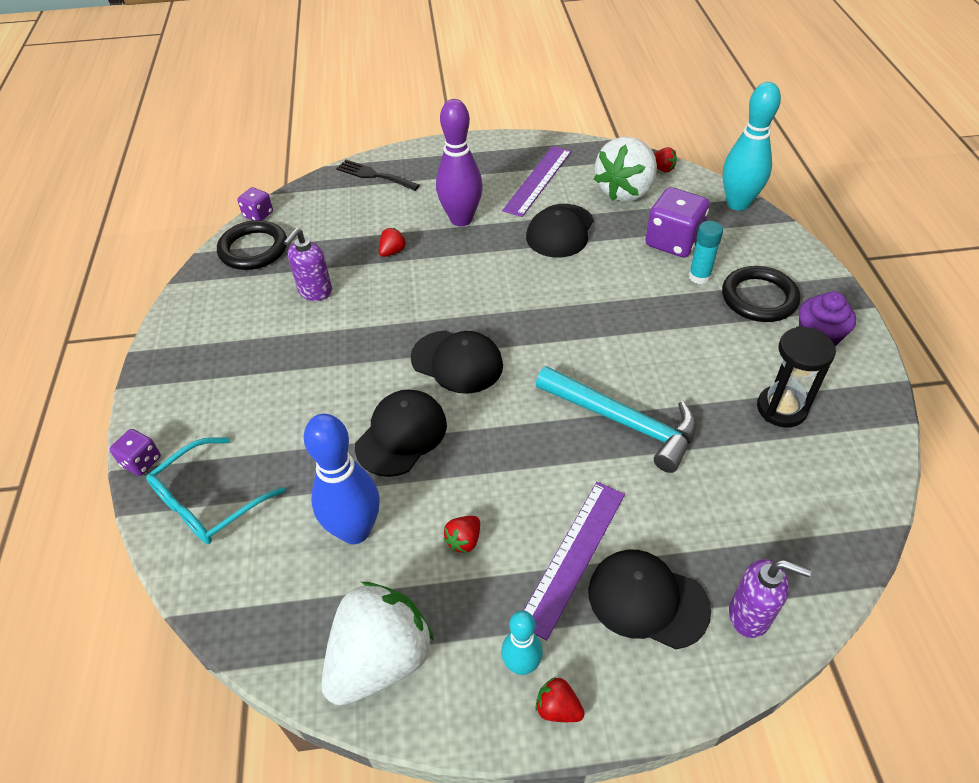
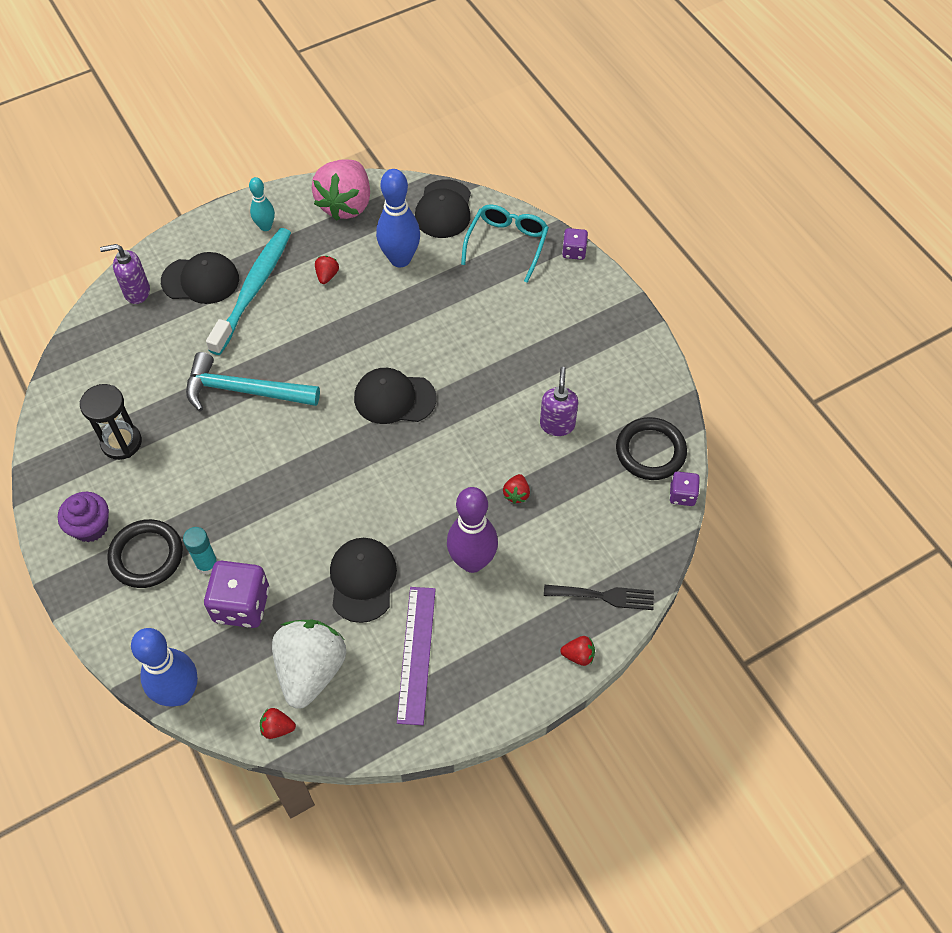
camera: 155 degrees right, 10 degrees up
white strawberry [322,582,434,705] -> pink strawberry [312,159,370,221]
black cap [355,389,447,477] -> black cap moved to [415,179,471,238]
purple ruler [523,482,625,641] -> turquoise toothbrush [206,228,291,355]
red strawberry [536,677,585,722] -> red strawberry moved to [561,636,595,666]
turquoise bowling pin [723,82,781,211] -> blue bowling pin [131,628,198,706]

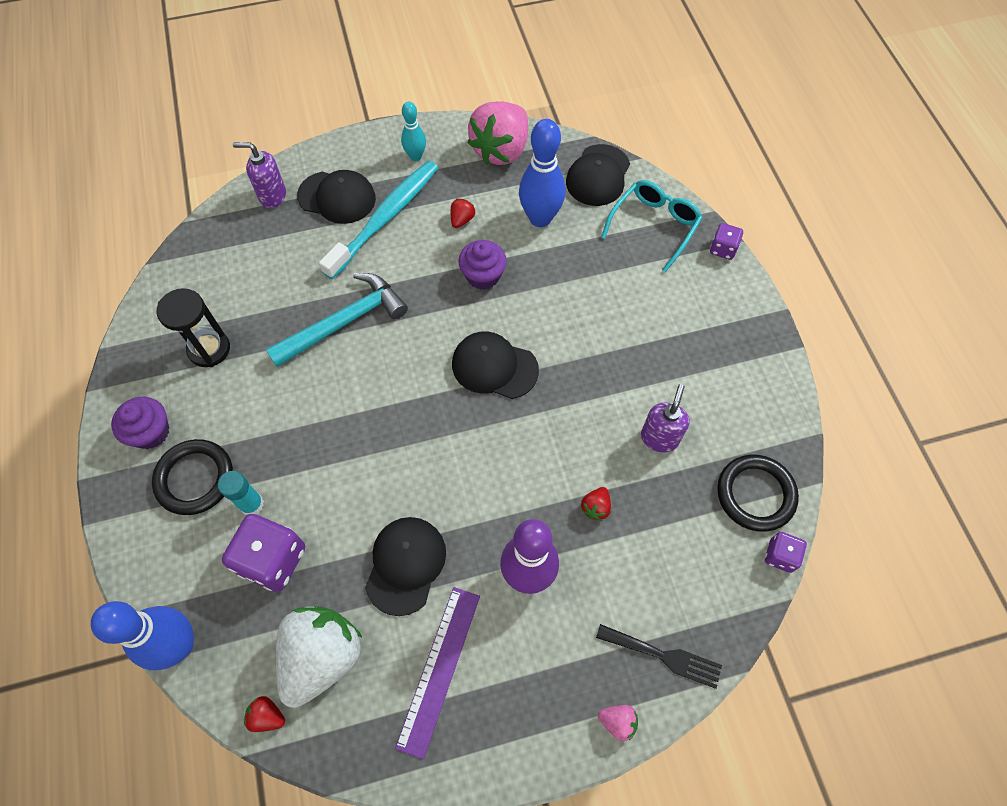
camera: 15 degrees right, 5 degrees up
turquoise hammer [186,352,320,411] -> turquoise hammer turned 120 degrees clockwise [266,273,408,367]
red strawberry [561,636,595,666] -> pink strawberry [598,705,638,741]
none -> purple cupcake [458,240,507,290]

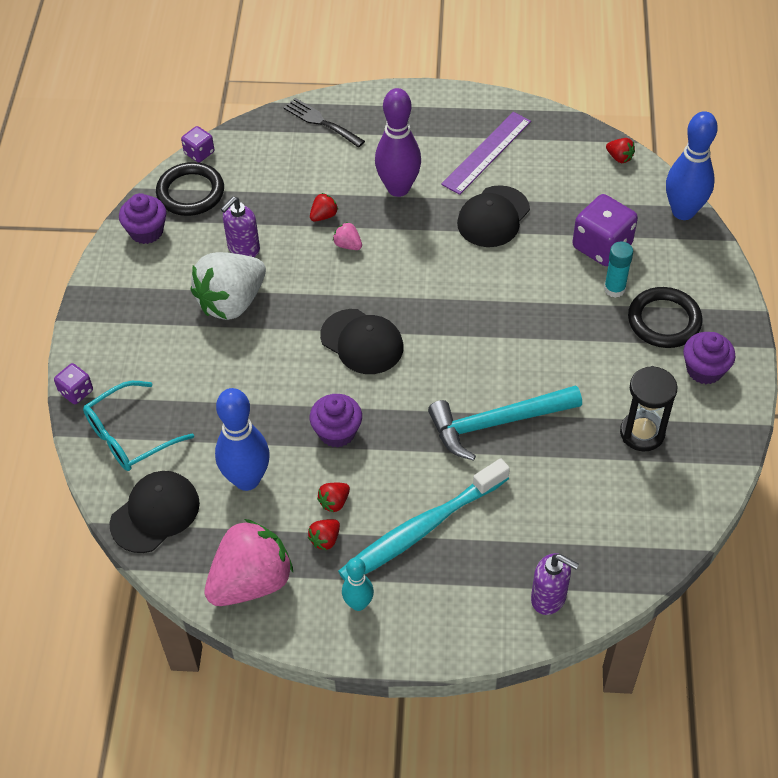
camera: 160 degrees left, 10 degrees down
white strawberry [276,606,363,708] -> white strawberry moved to [191,252,266,320]
black cap [297,170,376,224] -> none
pink strawberry [598,705,638,741] -> pink strawberry moved to [333,222,362,250]
none -> purple cupcake [119,193,166,244]
none -> red strawberry [308,519,340,550]

